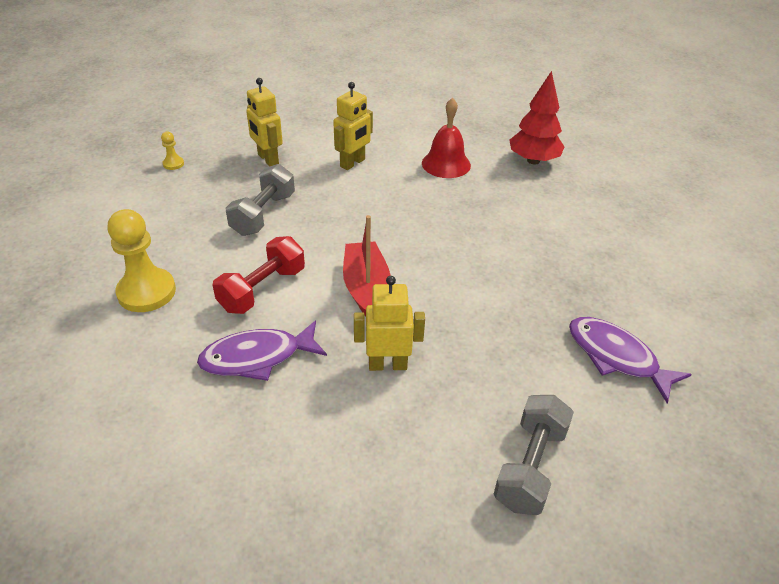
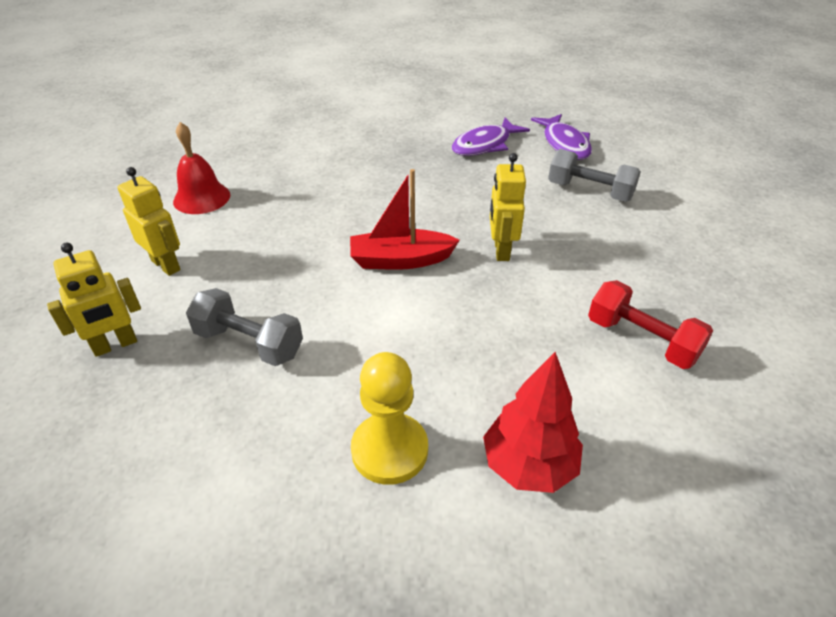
camera: 85 degrees left, 0 degrees up
yellow pawn [161,132,184,170] -> none
purple fish [197,321,327,381] -> purple fish moved to [531,114,592,160]
red dumbbell [213,236,305,314] -> red dumbbell moved to [588,280,713,369]
red tree [510,71,564,165] -> red tree moved to [483,352,583,493]

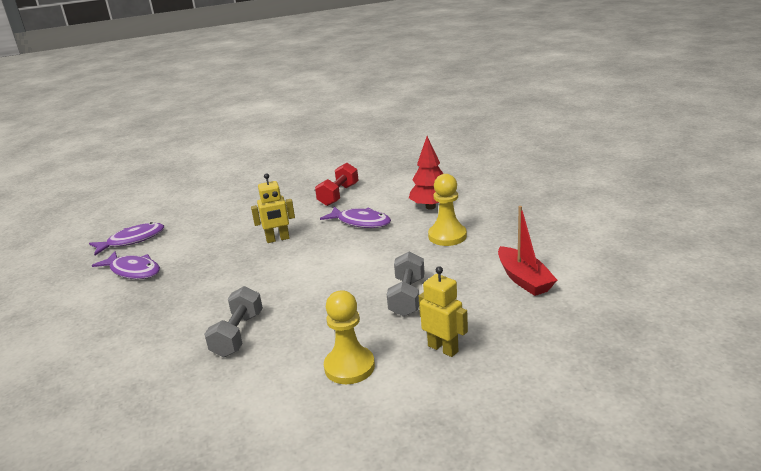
camera: 105 degrees left, 15 degrees down
yellow robot [118,167,180,276] -> yellow pawn [324,290,375,384]
red bell [173,122,230,214] -> none
red boat [350,169,460,270] -> red boat moved to [498,206,557,296]
grey dumbbell [548,149,641,202] -> grey dumbbell moved to [204,286,263,357]
none -> purple fish [320,206,391,228]

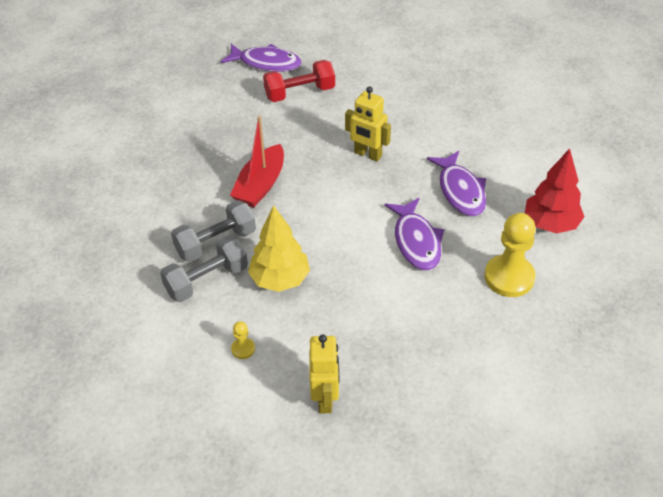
camera: 45 degrees right, 20 degrees up
purple fish [92,251,160,279] -> purple fish moved to [384,198,444,270]
red dumbbell [315,163,359,206] -> red dumbbell moved to [263,60,335,102]
yellow pawn [324,290,375,384] -> yellow pawn [231,321,255,359], size x0.45
grey dumbbell [387,252,425,317] -> grey dumbbell moved to [160,236,248,302]
red boat [498,206,557,296] -> red boat moved to [230,116,284,208]
none -> yellow tree [248,205,310,292]

